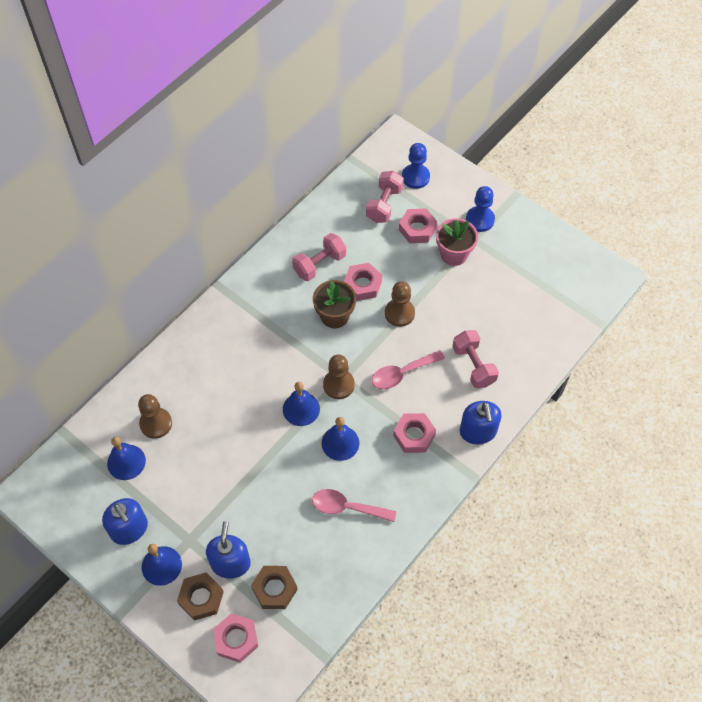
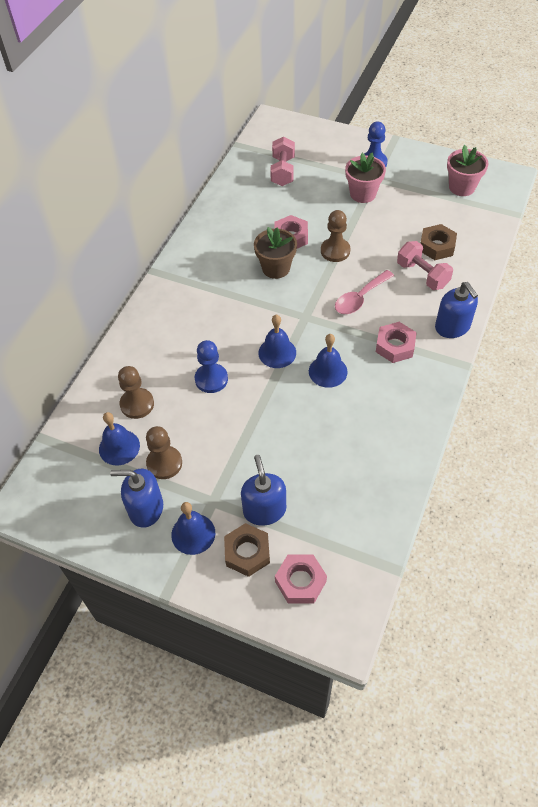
camera: 15 degrees left, 5 degrees down
blue soap dispenser [102,498,148,545] -> blue soap dispenser turned 150 degrees clockwise [110,469,163,528]
brown nut [251,566,298,609] -> brown nut moved to [420,224,457,260]
pink dumbbell [292,233,346,281] -> none
pink spoon [312,489,396,522] -> none
brown pawn [323,355,355,399] -> brown pawn moved to [146,426,182,479]
pink nut [399,208,437,243] -> none
blue pawn [402,143,430,189] -> blue pawn moved to [195,340,228,393]
none -> pink flower pot [447,145,489,196]

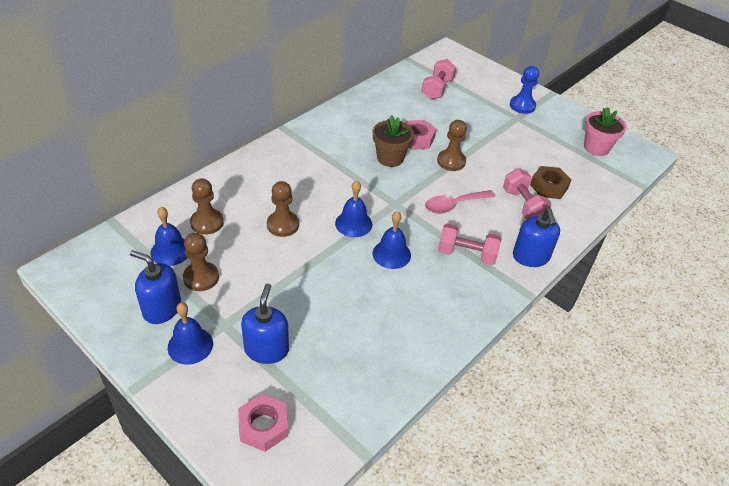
camera: 15 degrees right, 10 degrees down
blue pawn [195,340,228,393] -> brown pawn [267,181,299,237]
brown nut [224,523,270,577] -> none
pink flower pot [345,152,386,203] -> none
pink nut [376,322,417,363] -> pink dumbbell [438,224,501,265]

